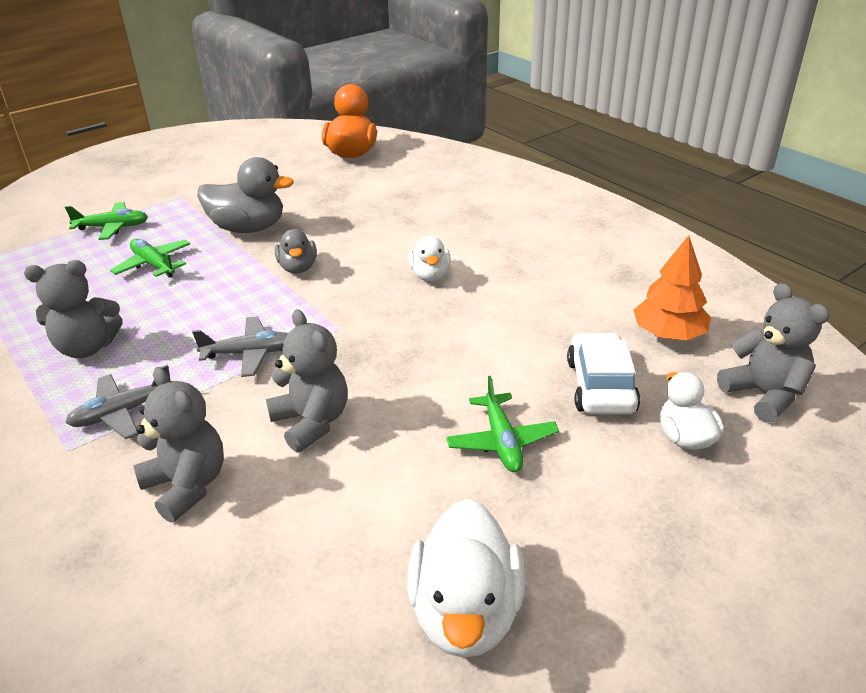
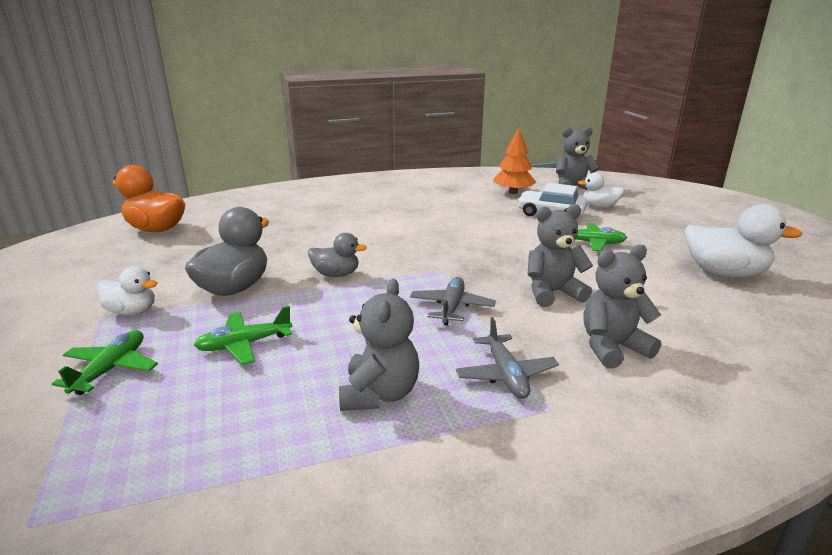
camera: 70 degrees left, 10 degrees down
white duck [408,236,451,281] -> white duck moved to [97,266,157,315]

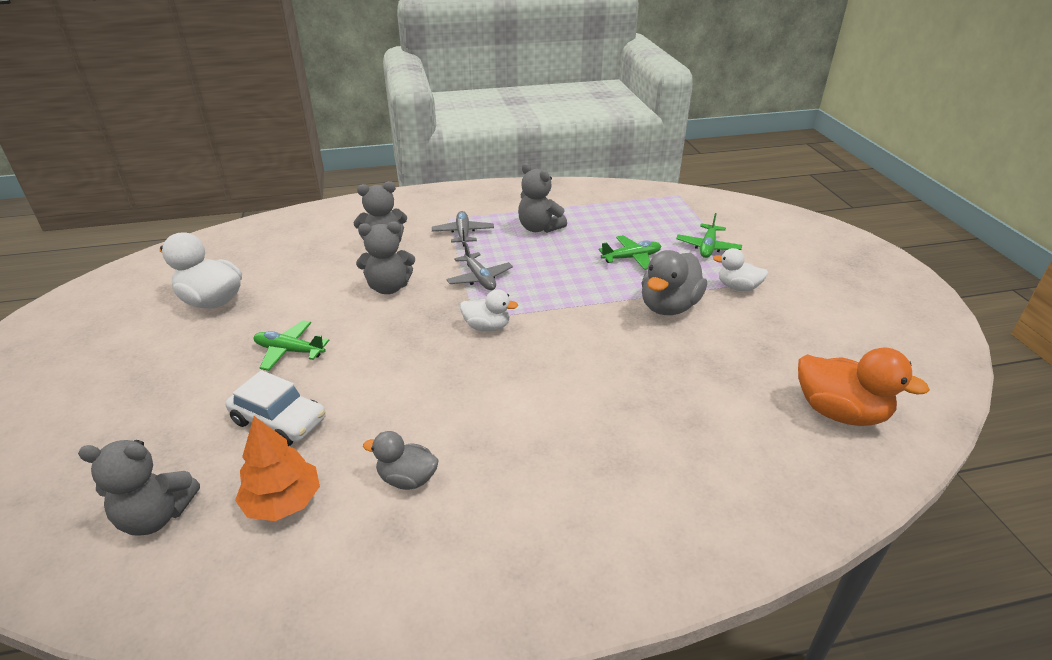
camera: 175 degrees left, 10 degrees up
grey duck [308,233,367,277] -> grey duck moved to [363,431,439,490]
grey teddy bear [339,279,419,411] -> grey teddy bear turned 60 degrees counterclockwise [518,163,567,233]
grey plane [410,277,496,326] -> grey plane turned 45 degrees counterclockwise [446,242,513,290]
white duck [578,172,624,208] -> white duck moved to [460,289,518,332]

